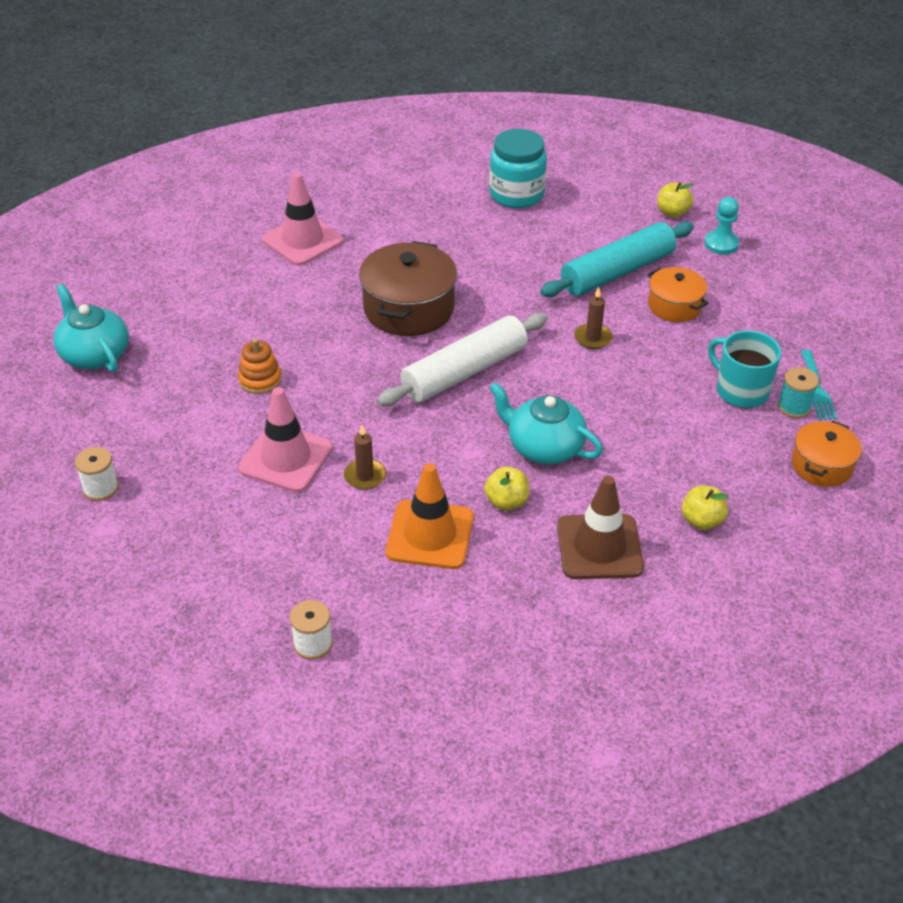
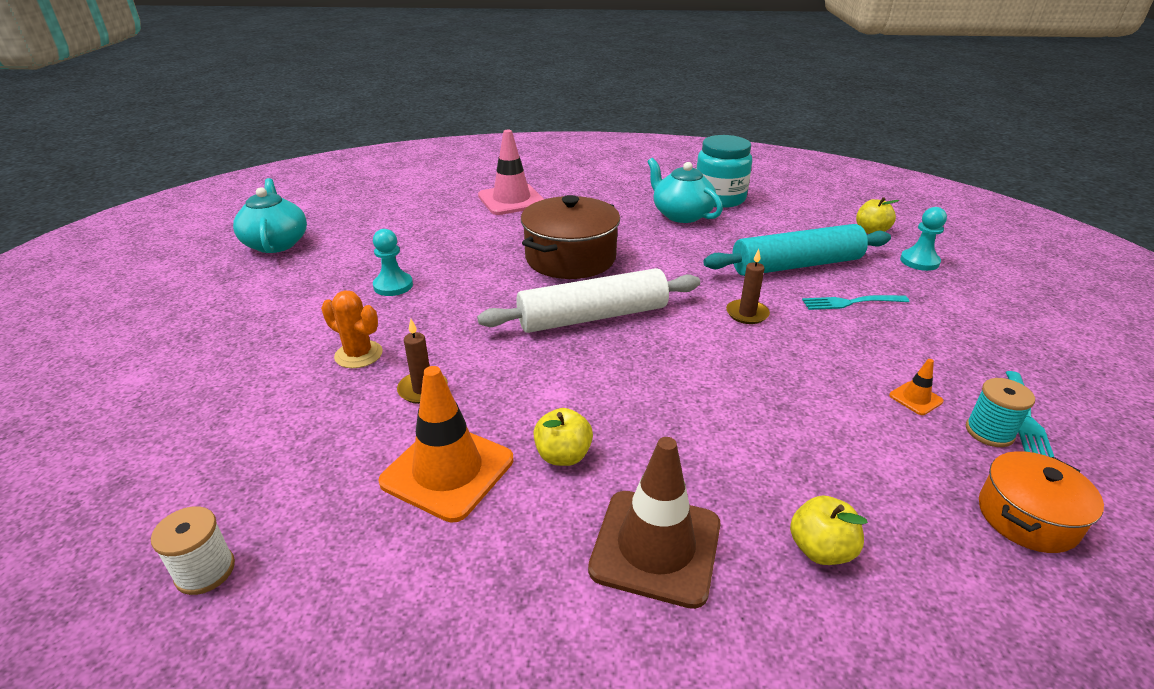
camera: 20 degrees right, 10 degrees down
white spool [75,447,119,501] -> none
orange stacking toy [238,338,282,394] -> turquoise pawn [373,229,413,296]
pink traffic cone [238,387,333,492] -> orange cactus [321,290,383,368]
turquoise teapot [489,382,603,464] -> turquoise teapot moved to [647,158,723,223]
orange pot [648,267,709,322] -> turquoise fork [802,295,910,310]
turquoise mug [708,330,782,408] -> orange traffic cone [889,359,944,415]

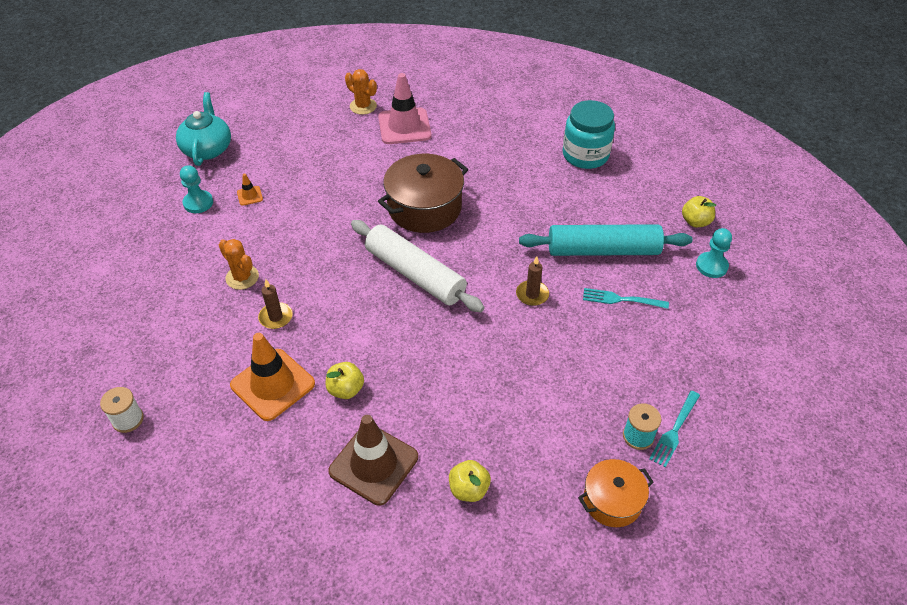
camera: 15 degrees right, 15 degrees up
turquoise pawn [373,229,413,296] -> turquoise pawn moved to [180,165,213,213]
white rolling pin [477,268,700,333] -> white rolling pin turned 45 degrees clockwise [351,220,484,312]
turquoise teapot [647,158,723,223] -> none
orange traffic cone [889,359,944,415] -> orange traffic cone moved to [237,174,263,206]
none -> orange cactus [345,69,377,115]

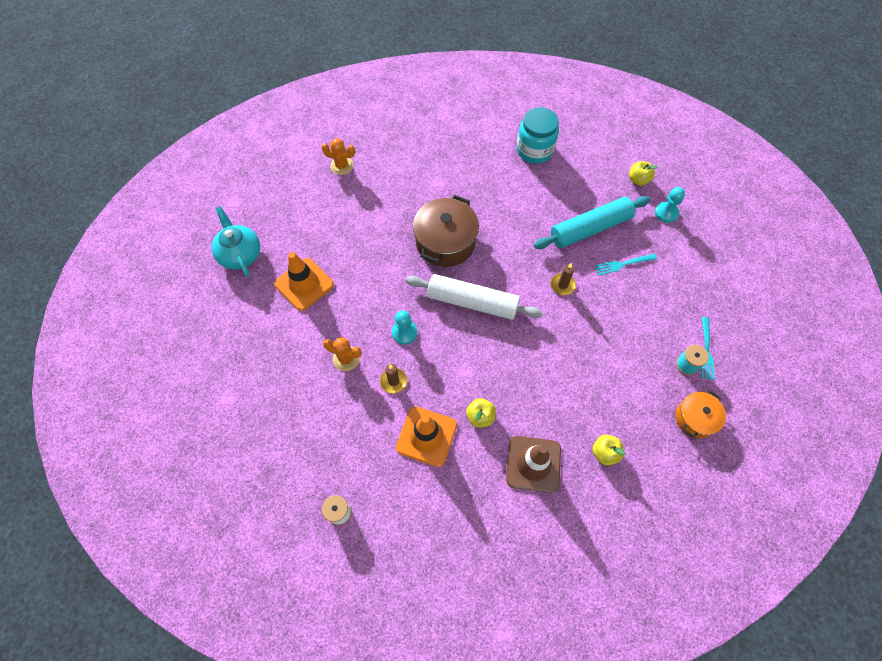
camera: 25 degrees left, 15 degrees up
turquoise pawn [180,165,213,213] -> turquoise pawn moved to [392,310,417,345]
orange traffic cone [237,174,263,206] -> orange traffic cone [275,252,334,311], size x2.32
pink traffic cone [378,73,431,144] -> none

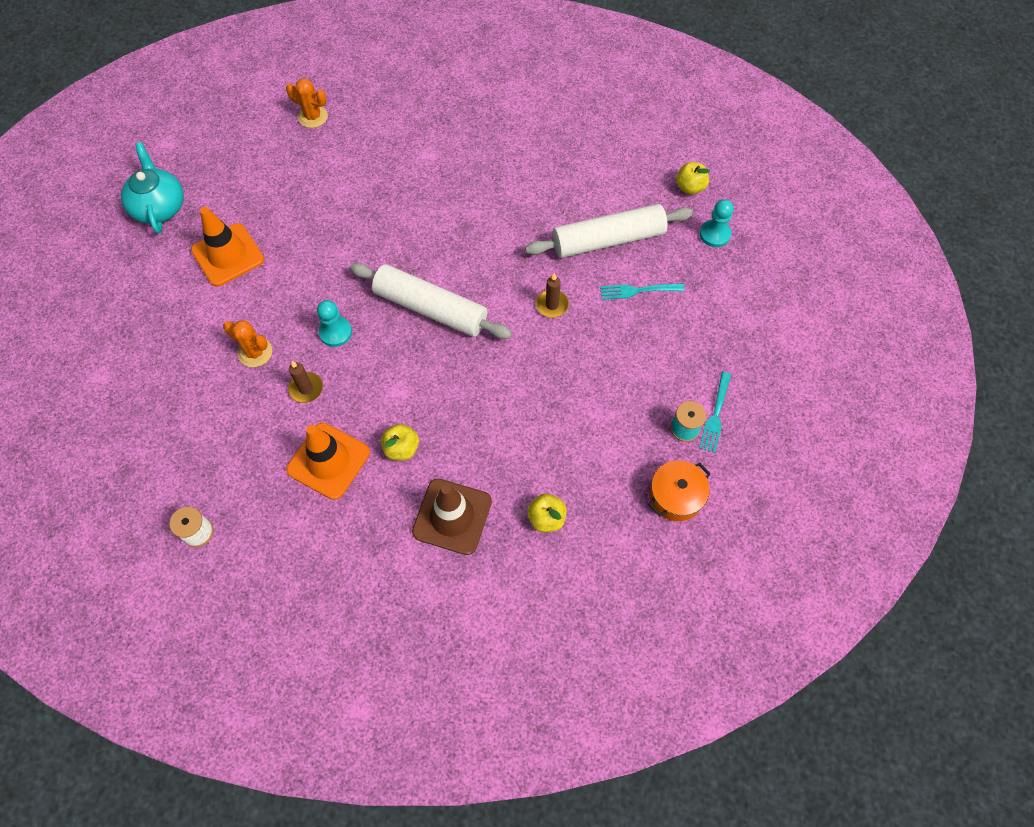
camera: 10 degrees right, 0 degrees up
brown pot [413,195,479,267] -> none
turquoise jar [517,107,559,164] -> none
turquoise rolling pin [534,196,650,249] -> white rolling pin [525,204,693,258]

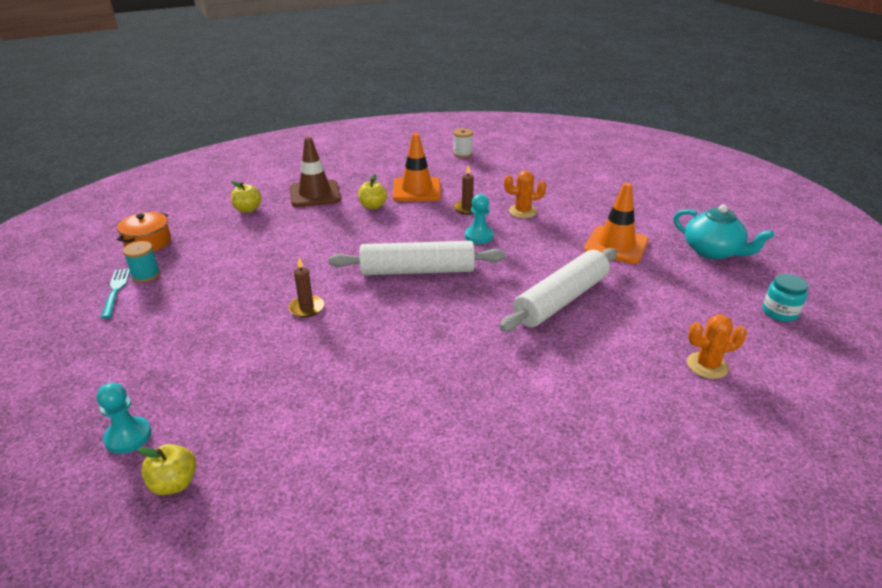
camera: 150 degrees right, 30 degrees down
white rolling pin [525,204,693,258] -> white rolling pin moved to [500,248,617,332]
turquoise fork [600,283,684,300] -> none
none -> turquoise jar [762,273,809,322]

